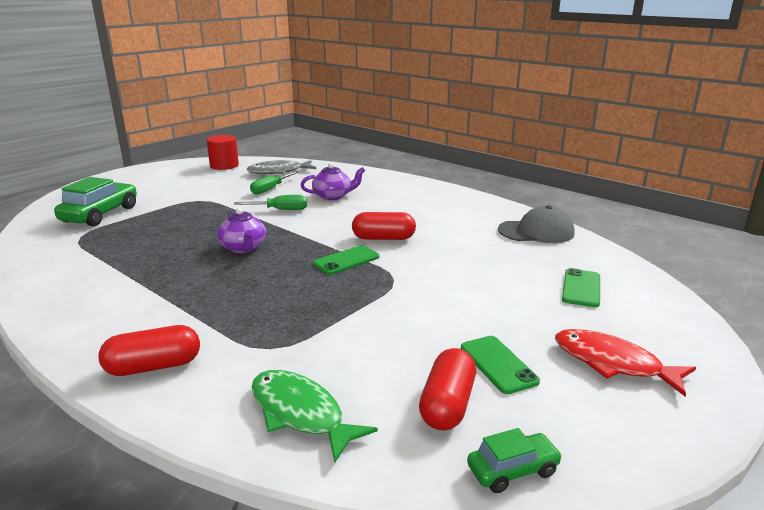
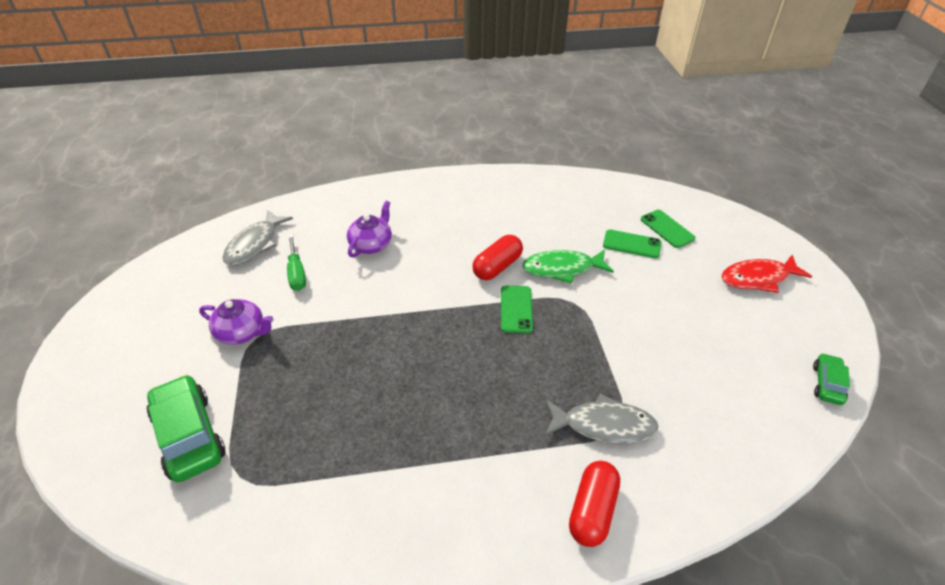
camera: 50 degrees left, 20 degrees up
red cylinder [207,135,239,170] -> none
purple teapot [217,208,266,253] -> purple teapot moved to [199,299,273,345]
green screwdriver [234,195,307,210] -> none
green fish [251,370,378,462] -> green fish moved to [522,249,614,284]
red capsule [419,348,476,431] -> none
green phone [461,336,540,394] -> green phone moved to [603,230,662,258]
grey cap [498,205,574,243] -> none
none -> grey fish [545,393,659,444]

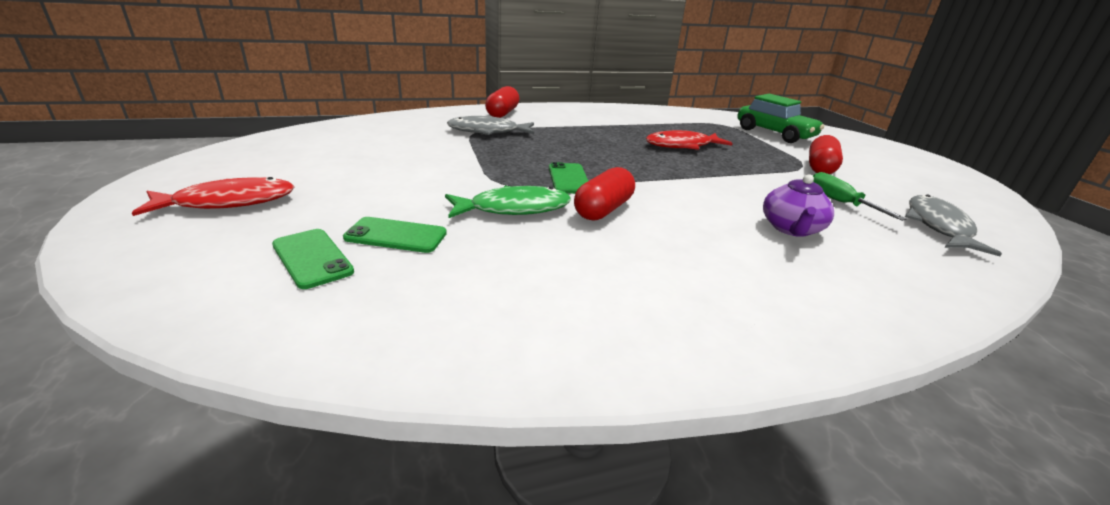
camera: 170 degrees right, 15 degrees down
purple teapot [199,299,273,345] -> red capsule [809,135,843,174]
green car [813,353,850,405] -> none
none -> red fish [646,130,733,150]

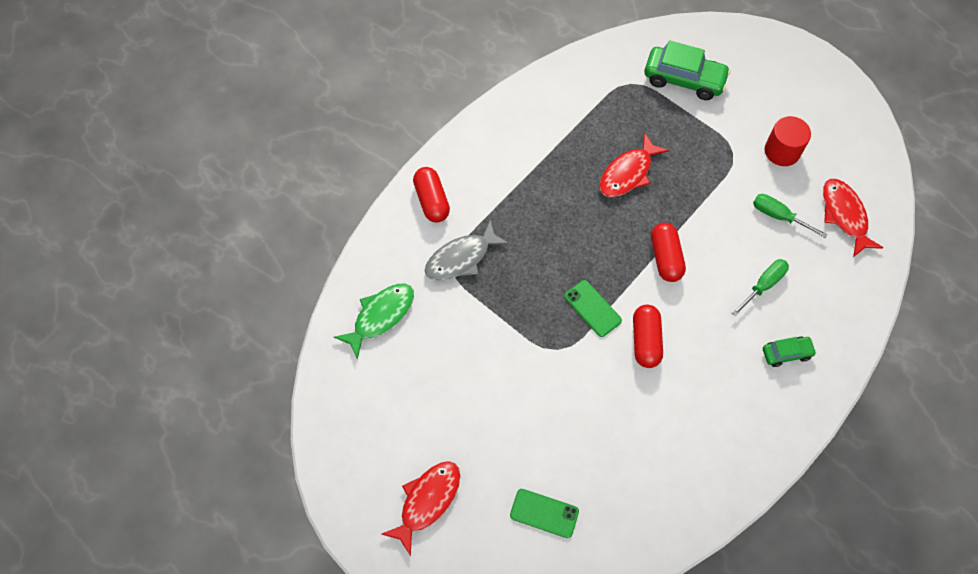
camera: 30 degrees left, 35 degrees up
green phone [343,217,447,253] -> none
green fish [445,186,571,218] -> green fish moved to [334,284,414,360]
purple teapot [763,174,834,237] -> green screwdriver [732,259,789,317]
red capsule [809,135,843,174] -> red capsule moved to [651,223,686,282]
grey fish [905,195,1002,256] -> red fish [823,179,884,257]
none -> green car [763,337,817,367]
none -> red cylinder [765,116,811,166]

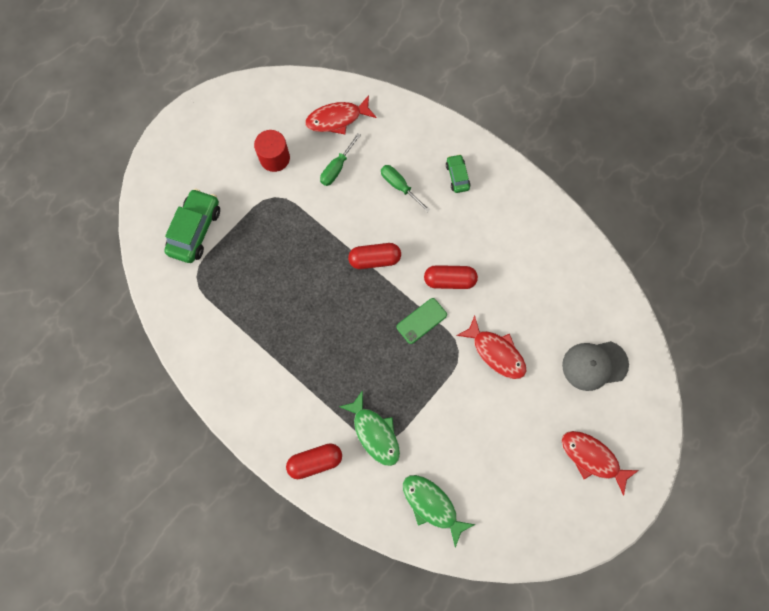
camera: 90 degrees left, 10 degrees up
grey fish [425,220,509,281] -> green fish [339,390,400,466]
green phone [510,489,579,538] -> grey cap [562,341,629,391]
red fish [599,133,669,197] -> red fish moved to [456,315,526,379]

